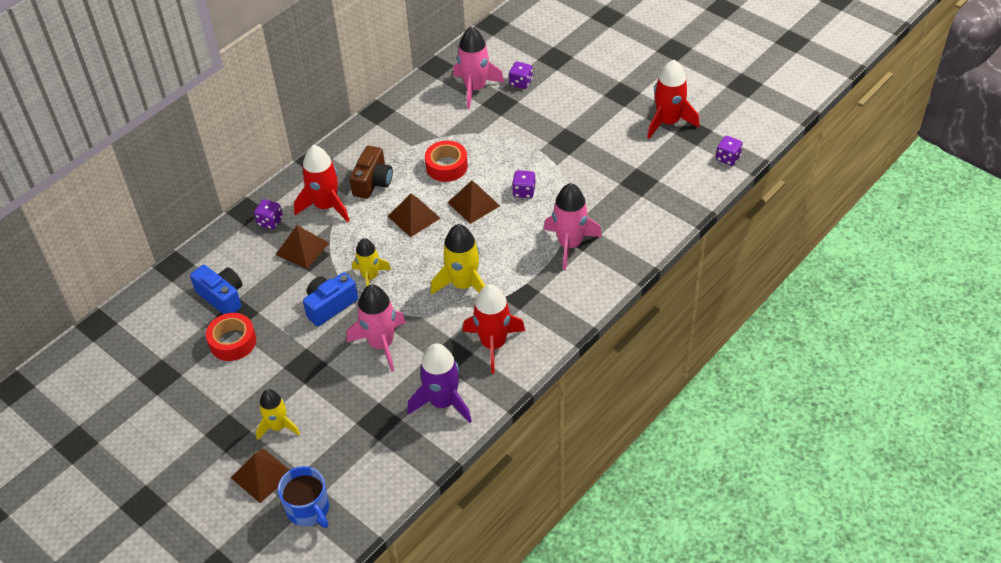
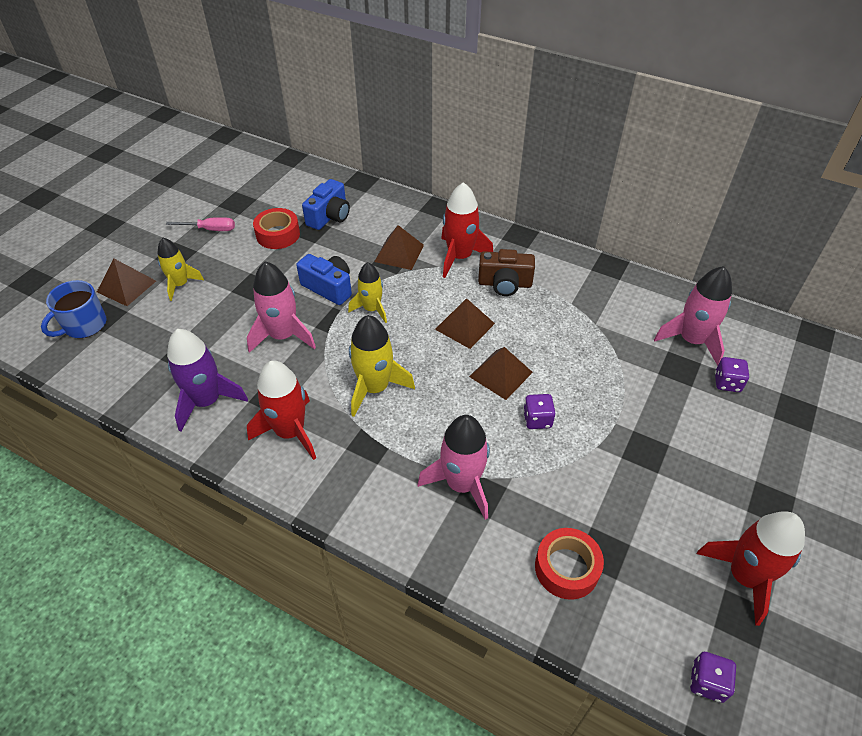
camera: 75 degrees right, 0 degrees up
purple dice [254,199,283,229] -> none
red tape [425,141,468,182] -> red tape moved to [535,528,604,600]
none -> pink screwdriver [166,217,235,231]

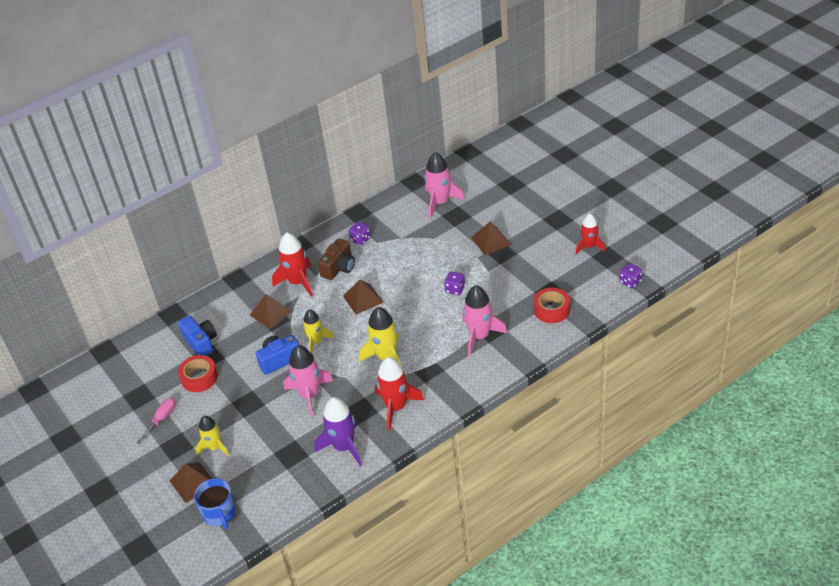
camera: 60 degrees left, 5 degrees down
brown pyramid [469,347,533,400] -> brown pyramid moved to [471,222,511,255]
red rocket [697,511,805,626] -> red rocket [575,214,606,254], size x0.66
purple dice [715,357,749,392] -> purple dice moved to [349,222,371,245]

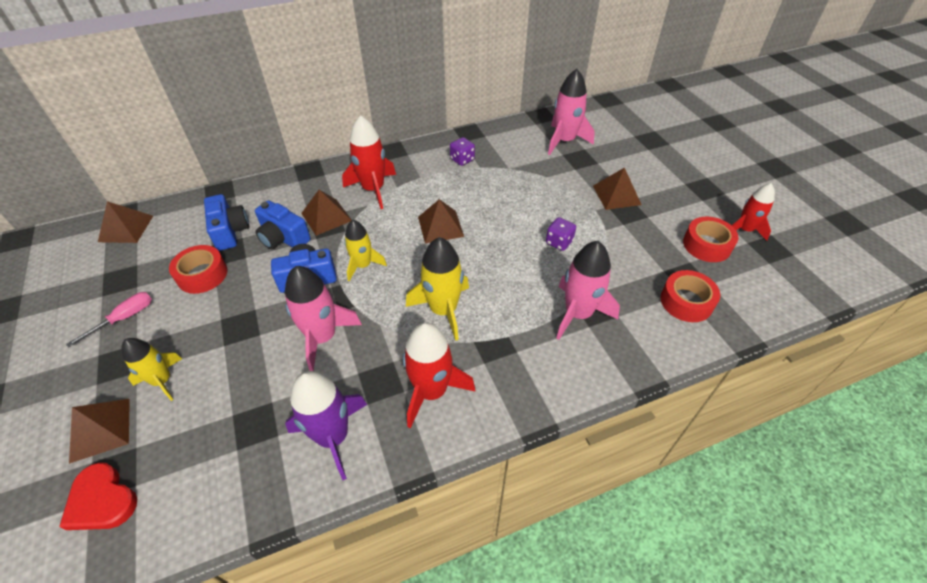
camera: 10 degrees right, 5 degrees up
blue mug [194,478,236,529] -> red heart [59,462,137,530]
brown camera [318,238,355,280] -> none
purple dice [619,263,642,289] -> none
none -> brown pyramid [98,201,153,243]
none -> blue camera [255,200,311,249]
none -> red tape [683,217,739,262]

